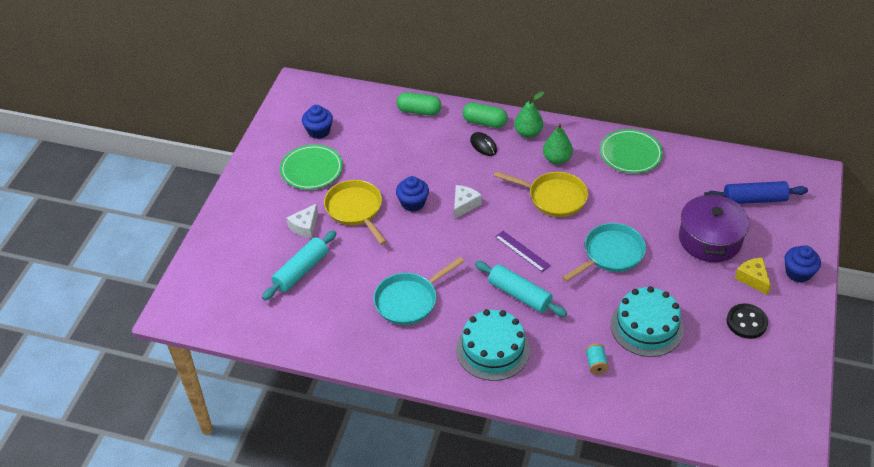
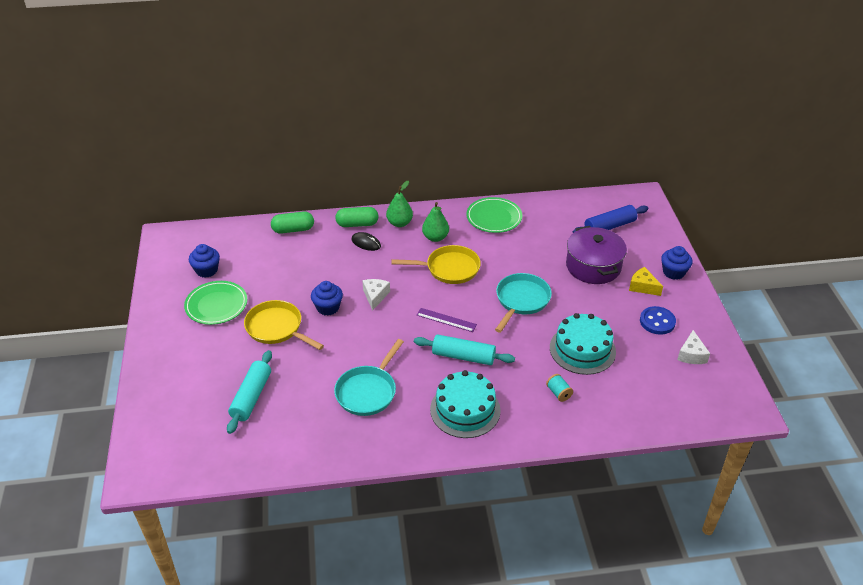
camera: 25 degrees left, 5 degrees down
white cheese [286,204,318,238] -> white cheese moved to [677,330,710,364]
black button [726,303,768,339] -> blue button [640,306,676,335]

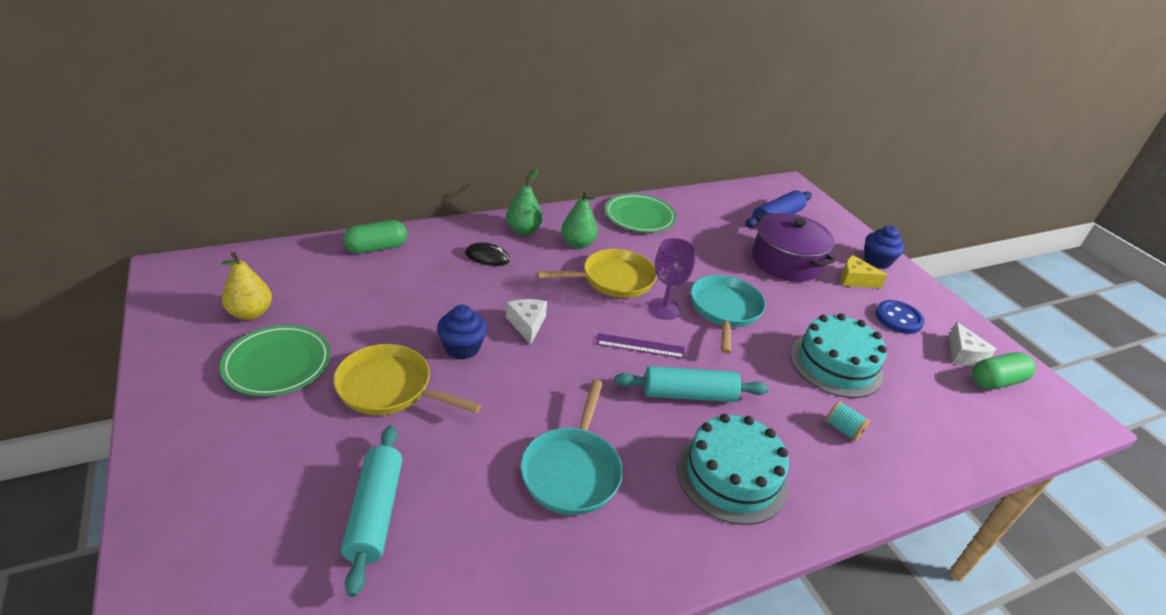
camera: 20 degrees left, 5 degrees down
blue cupcake [189,244,220,278] -> yellow pear [222,252,272,320]
green capsule [335,207,378,227] -> green capsule moved to [972,352,1036,389]
none -> purple goblet [648,238,696,320]

